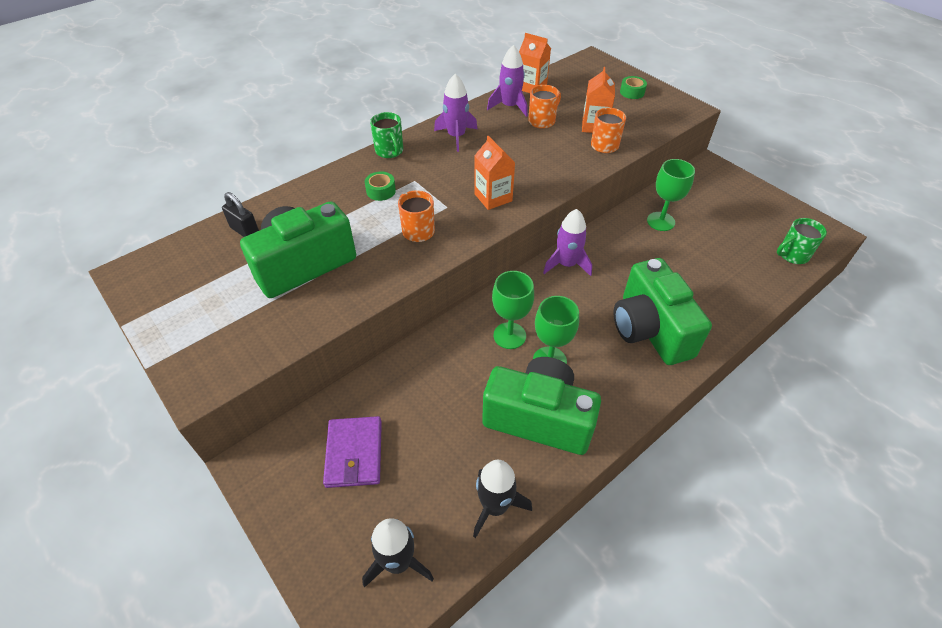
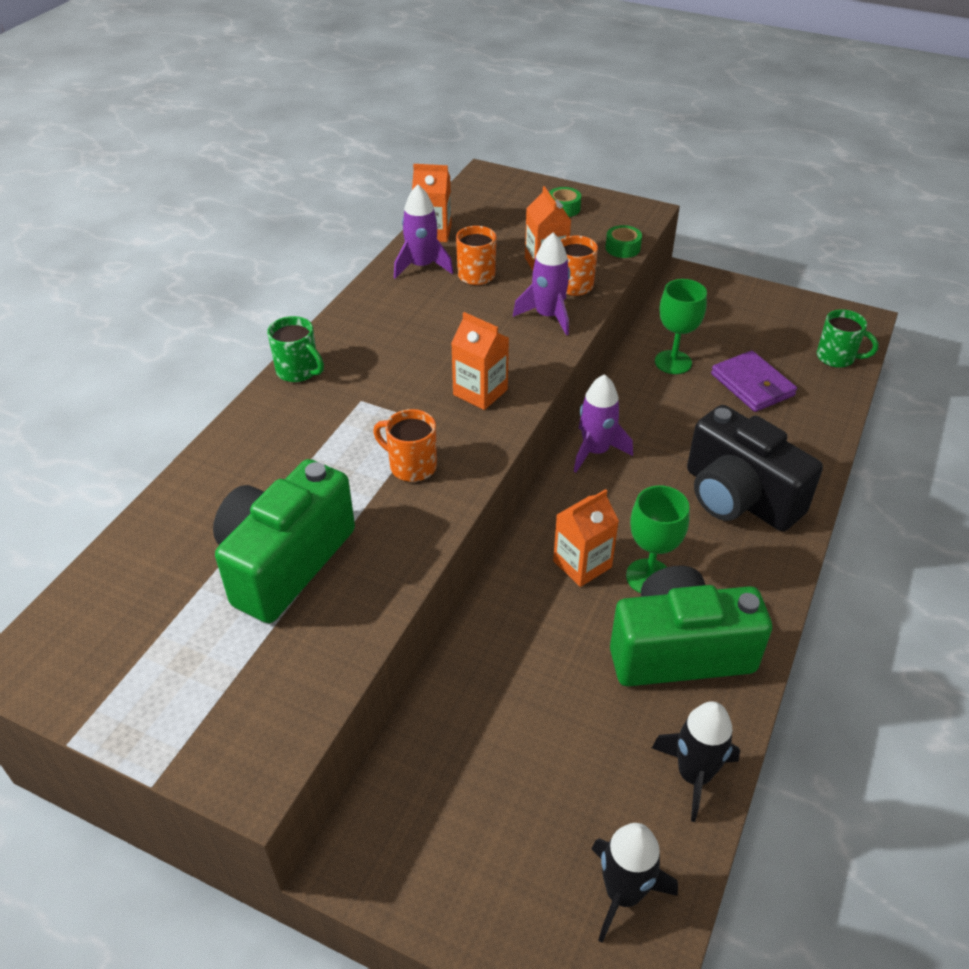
camera: 25 degrees left, 5 degrees down
black padlock [222,192,259,237] -> none
purple wallet [323,416,382,488] -> purple wallet moved to [711,351,797,412]
green tape [365,171,396,201] -> green tape moved to [606,225,642,258]
purple rocket [434,74,477,152] -> purple rocket moved to [513,233,570,336]
green goblet [492,271,534,349] -> orange carton [553,489,619,587]
green camera [614,258,712,365] -> black camera [687,405,823,531]
green mug [777,218,827,264] -> green mug turned 105 degrees counterclockwise [817,309,879,368]

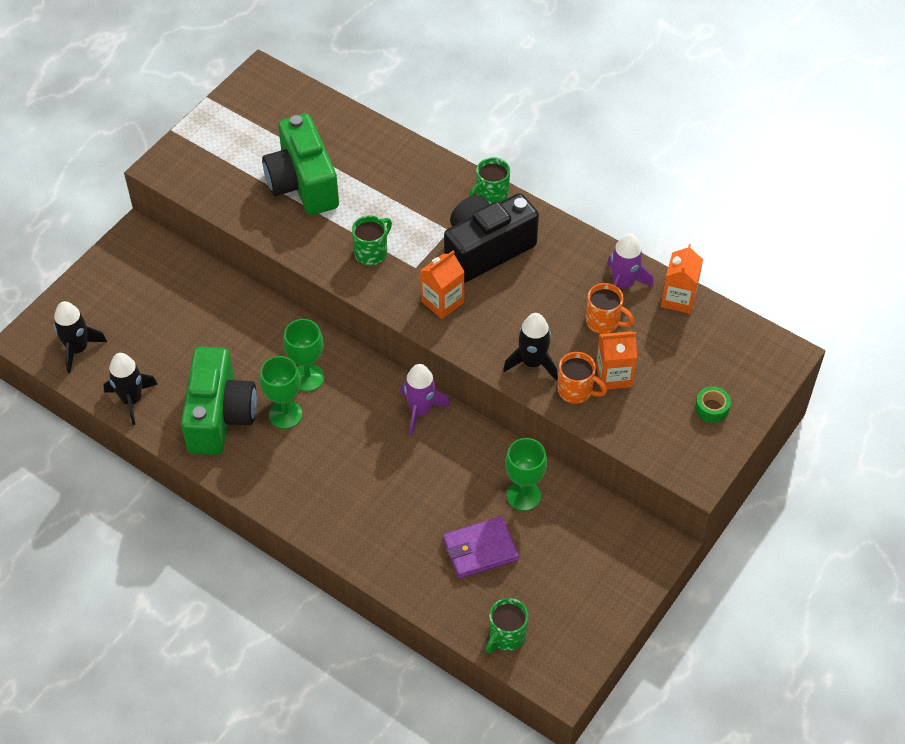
camera: 100 degrees right, 10 degrees up
green camera [213,459,355,623] -> green camera turned 150 degrees counterclockwise [262,113,339,215]
orange mug [373,409,437,482] -> green mug [352,216,392,266]
purple rocket [513,233,570,336] -> black rocket [503,313,558,380]
orange carton [553,489,619,587] -> green goblet [283,319,324,391]
green tape [606,225,642,258] -> none
black camera [687,405,823,531] -> black camera moved to [444,193,539,283]

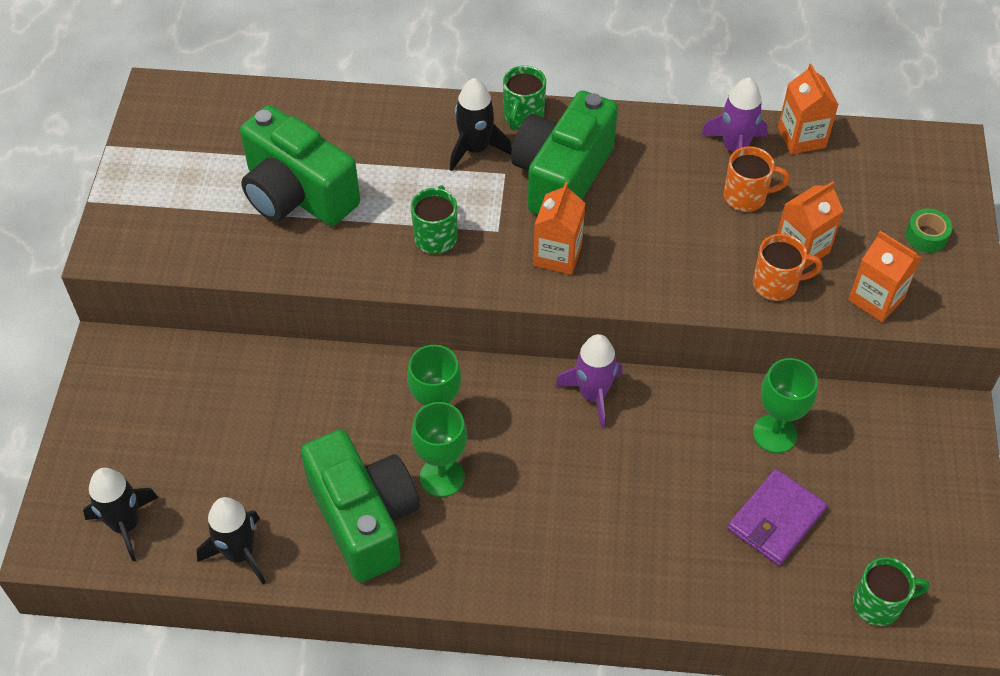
camera: 30 degrees left, 0 degrees up
black camera [444,193,539,283] -> green camera [511,91,618,215]
green mug [486,598,529,653] -> green mug turned 105 degrees counterclockwise [853,557,930,626]
black rocket [503,313,558,380] -> black rocket moved to [450,78,512,171]
none -> orange carton [848,231,922,322]

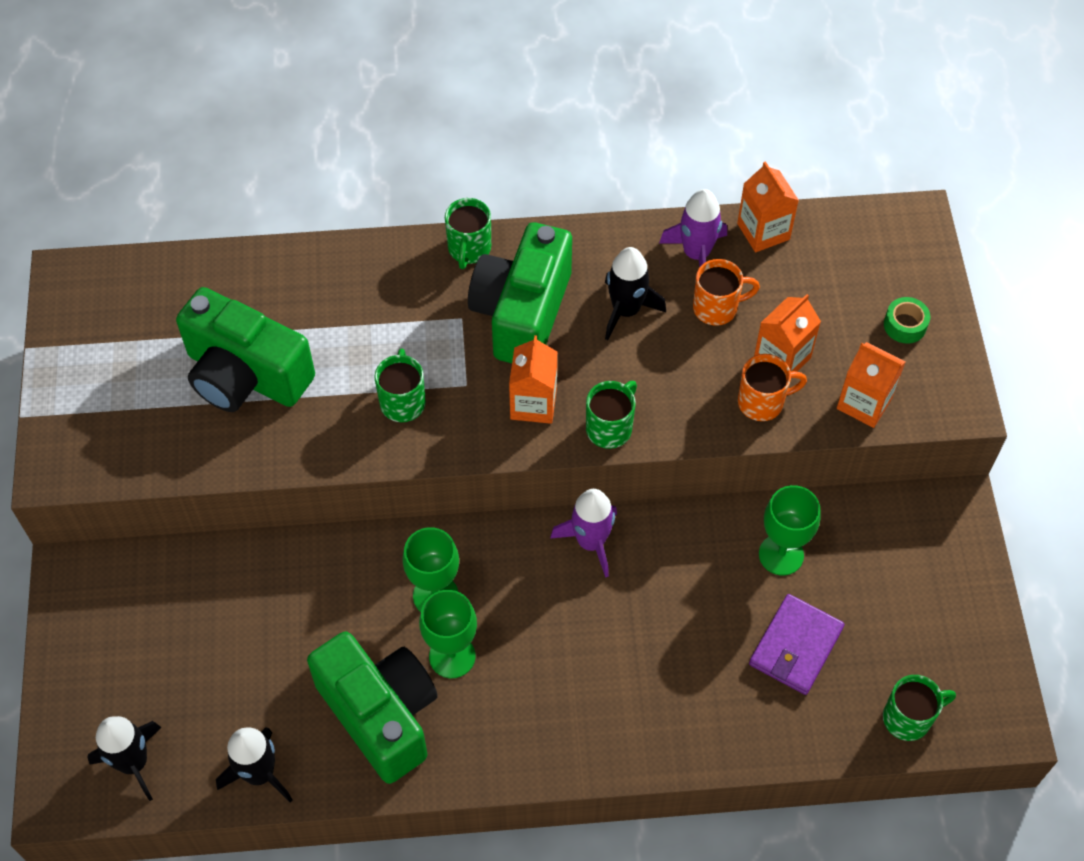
camera: 10 degrees left, 5 degrees up
black rocket [450,78,512,171] -> black rocket moved to [605,247,666,340]
none -> green mug [586,381,637,449]

